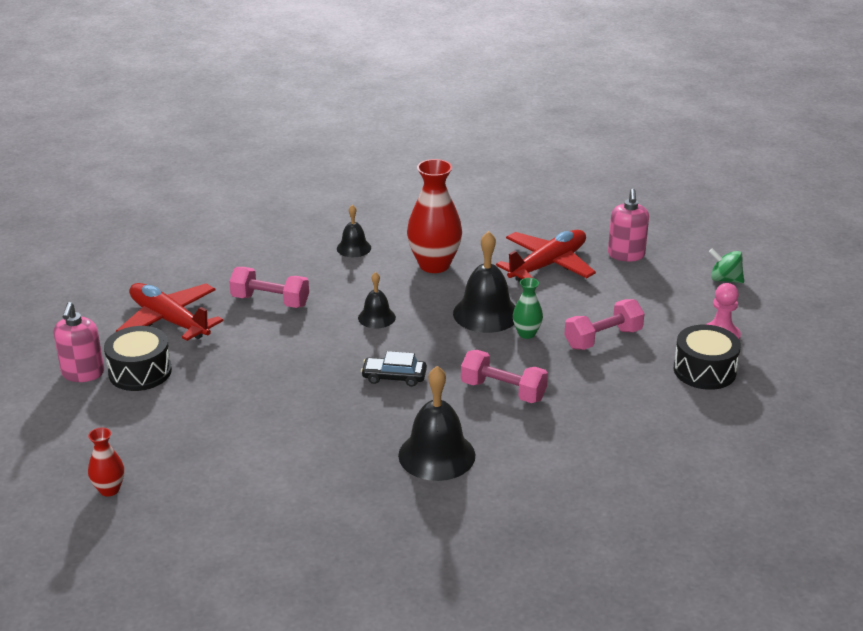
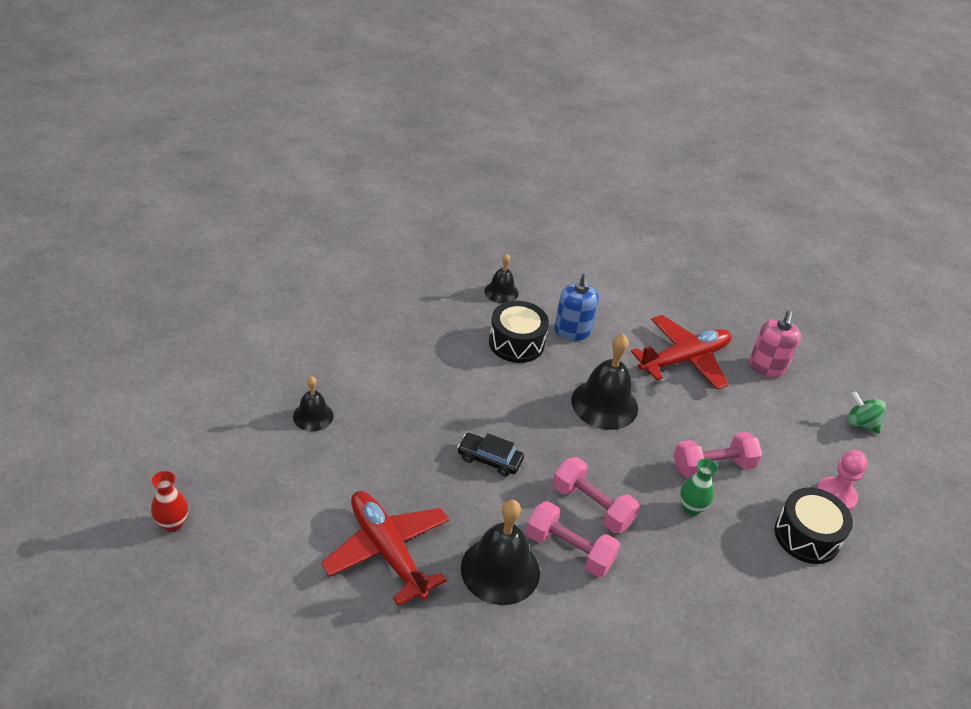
camera: 10 degrees right, 10 degrees up
pink soap dispenser [54,302,104,382] -> none
black drum [104,326,172,391] -> black drum moved to [489,301,549,363]
red plane [116,283,223,341] -> red plane moved to [321,491,449,606]
pink dumbbell [229,267,309,308] -> pink dumbbell moved to [526,501,620,577]
black bell [358,272,396,328] -> black bell moved to [293,376,334,431]
red vase [407,159,462,273] -> blue soap dispenser [554,274,599,341]
green vase [513,278,543,339] -> green vase moved to [680,458,718,516]

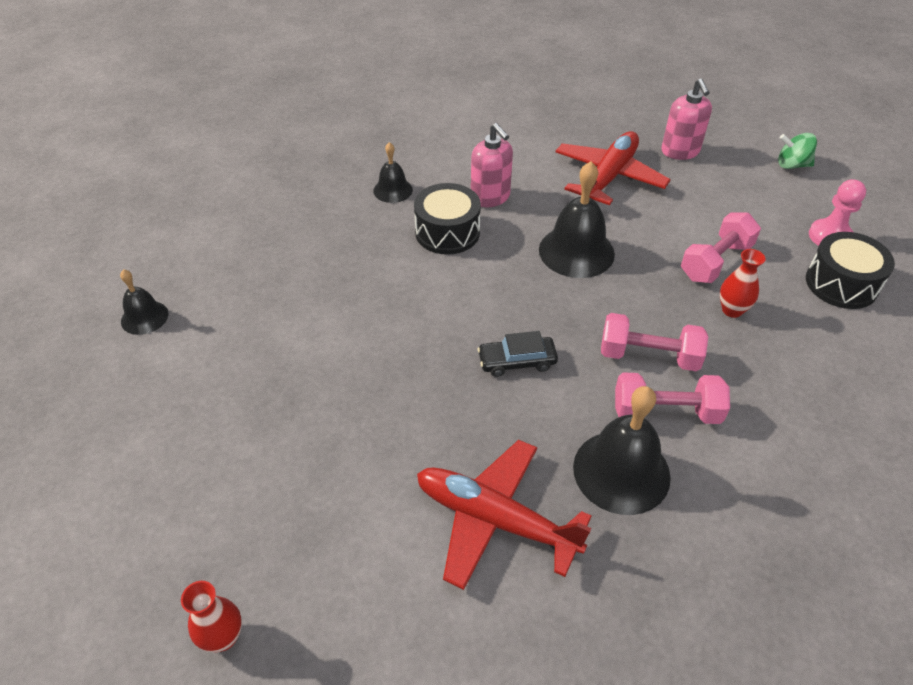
camera: 25 degrees left, 5 degrees up
black bell [293,376,334,431] -> black bell moved to [120,269,168,335]
blue soap dispenser [554,274,599,341] -> pink soap dispenser [471,123,513,207]
green vase [680,458,718,516] -> red vase [720,249,766,318]

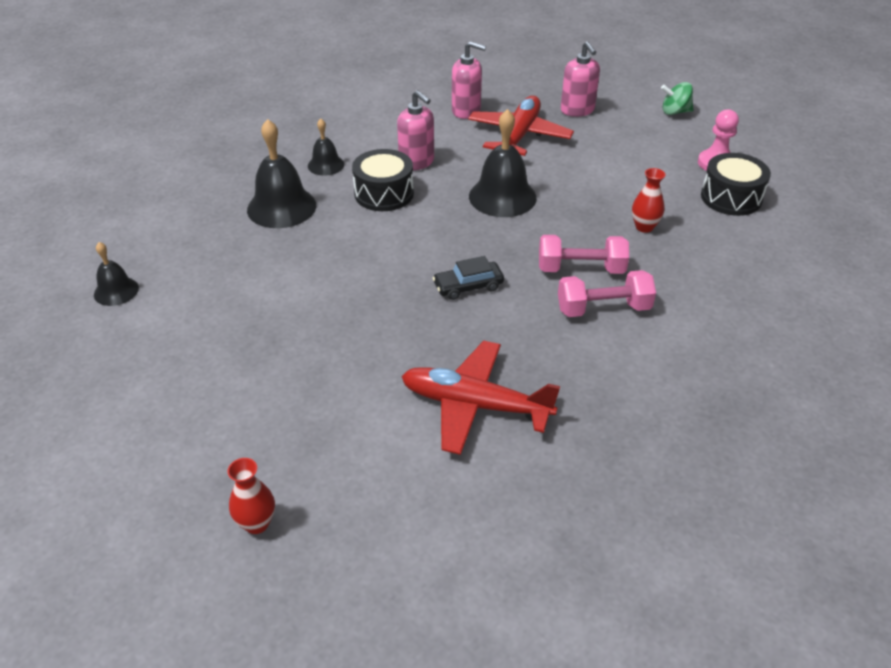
camera: 10 degrees left, 5 degrees down
black bell [573,386,671,515] -> black bell moved to [247,119,316,228]
pink dumbbell [681,213,761,283] -> none
none -> pink soap dispenser [452,41,486,119]

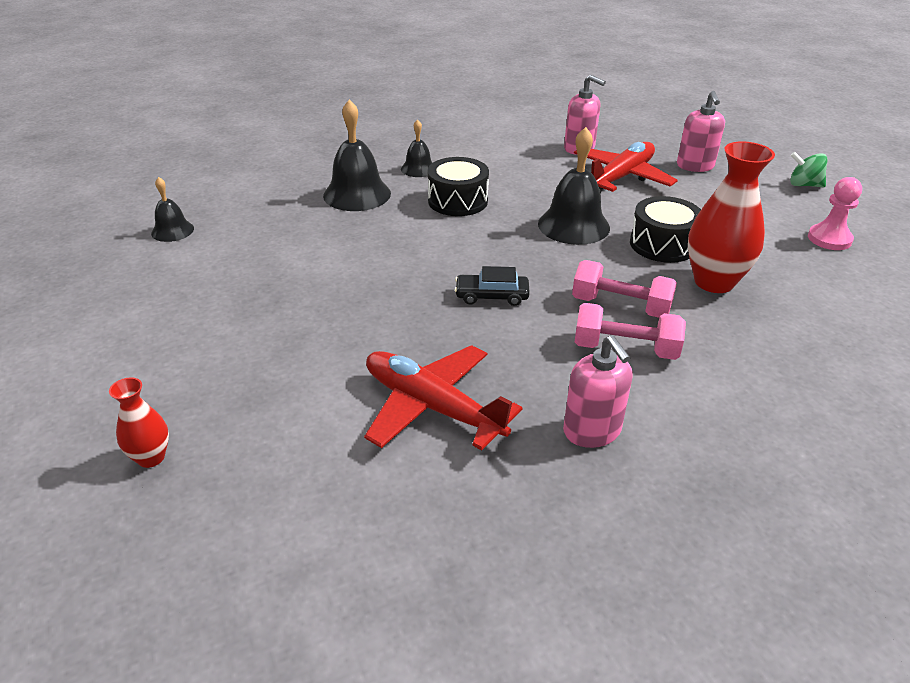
camera: 20 degrees right, 5 degrees down
pink soap dispenser [397,90,434,170] -> pink soap dispenser moved to [563,335,633,448]
red vase [632,168,666,233] -> red vase [688,141,775,293], size x1.96
black drum [701,153,771,216] -> black drum moved to [630,196,701,263]

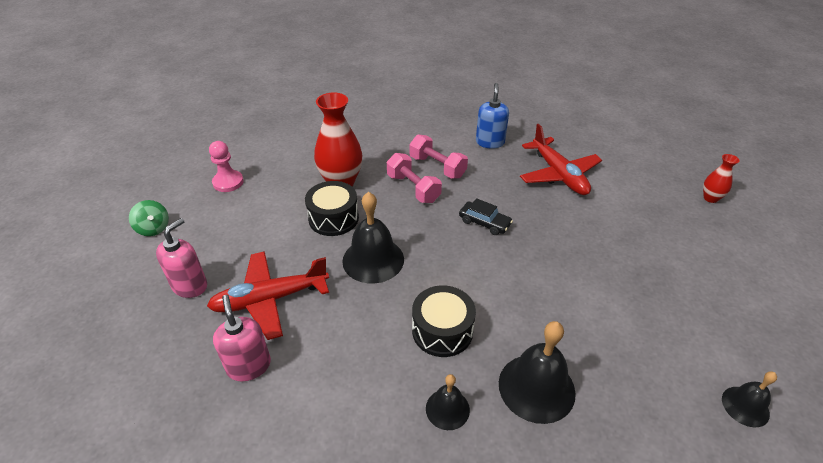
camera: 150 degrees left, 5 degrees up
pink soap dispenser [563,335,633,448] -> blue soap dispenser [476,83,509,149]

